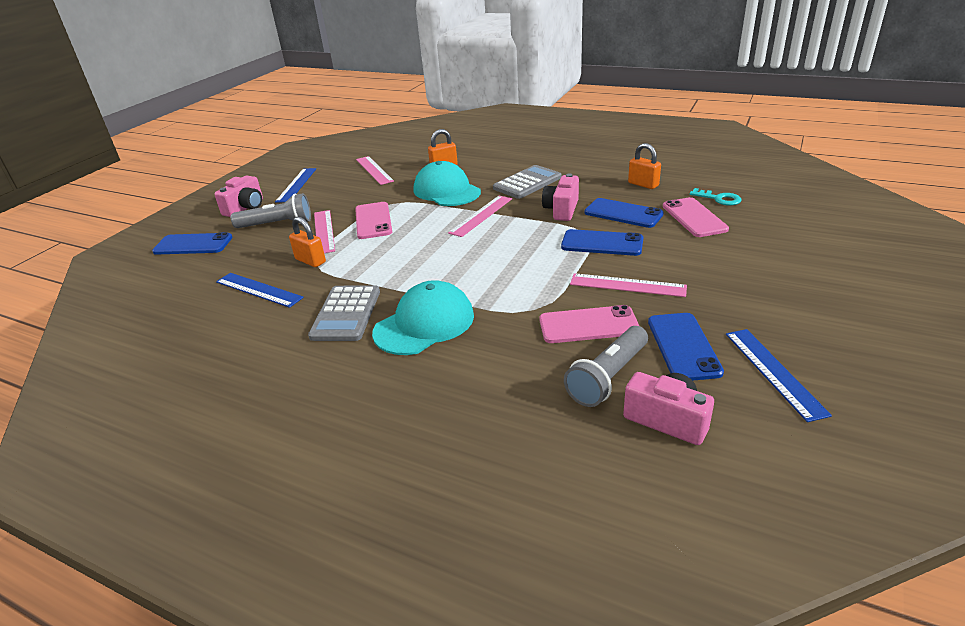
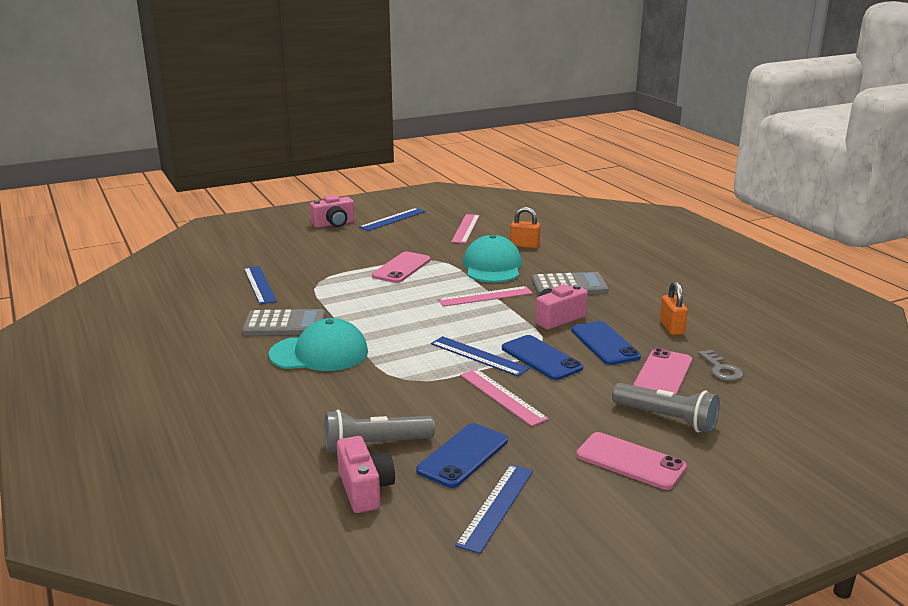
camera: 35 degrees right, 10 degrees down
blue phone [152,232,233,255] -> none
grey flashlight [231,193,311,228] -> grey flashlight moved to [612,383,720,433]
orange padlock [289,217,326,267] -> none
grey calculator [308,285,380,341] -> grey calculator turned 135 degrees counterclockwise [242,309,325,335]
pink ruler [314,210,335,253] -> none
pink phone [539,305,639,343] -> pink phone moved to [576,432,687,490]
turquoise key [690,188,741,206] -> grey key [698,350,743,381]
none -> blue ruler [431,336,530,377]

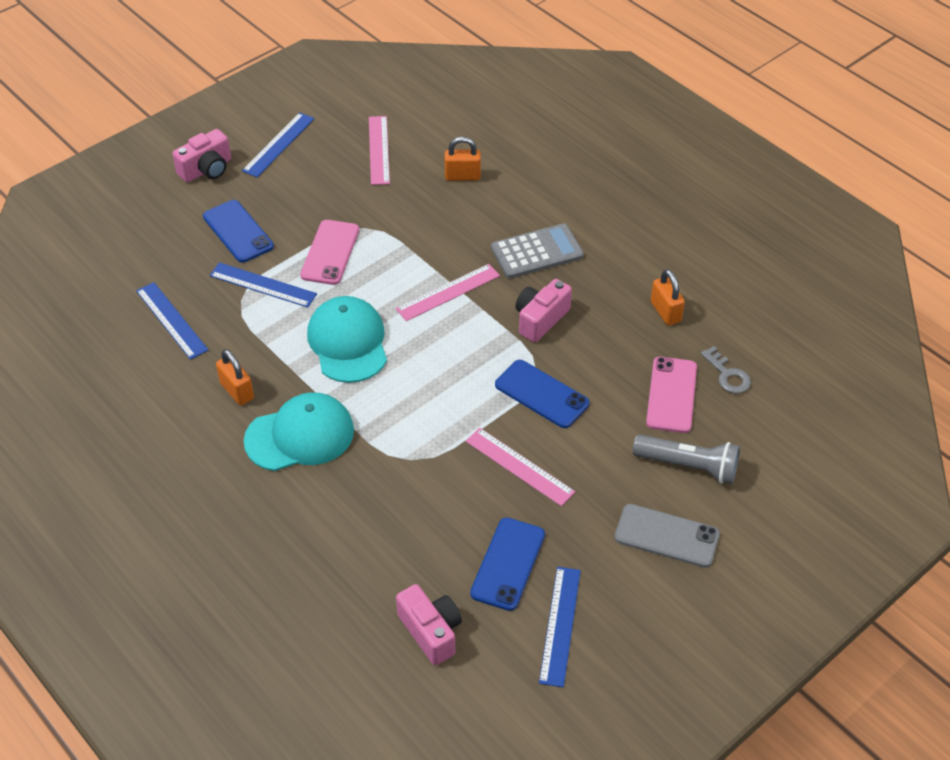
camera: 15 degrees left, 25 degrees up
grey calculator [242,309,325,335] -> orange padlock [216,349,254,405]
grey flashlight [325,410,435,453] -> none
blue ruler [431,336,530,377] -> blue ruler moved to [210,262,317,308]
turquoise cap [463,235,522,283] -> turquoise cap moved to [307,296,387,383]
blue phone [571,321,641,365] -> blue phone moved to [203,200,274,263]
pink phone [576,432,687,490] -> grey phone [615,504,720,568]

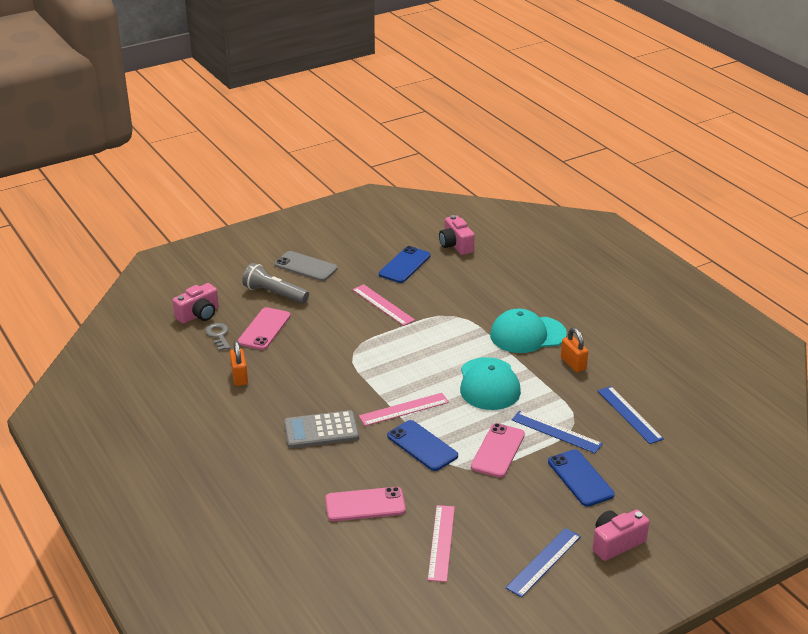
camera: 170 degrees left, 15 degrees down
orange padlock [445,137,481,181] -> pink phone [325,487,406,521]
blue phone [495,360,589,428] -> blue phone moved to [387,420,458,471]
pink camera [515,279,572,343] -> pink camera moved to [172,283,219,324]
blue ruler [539,567,581,687] -> none

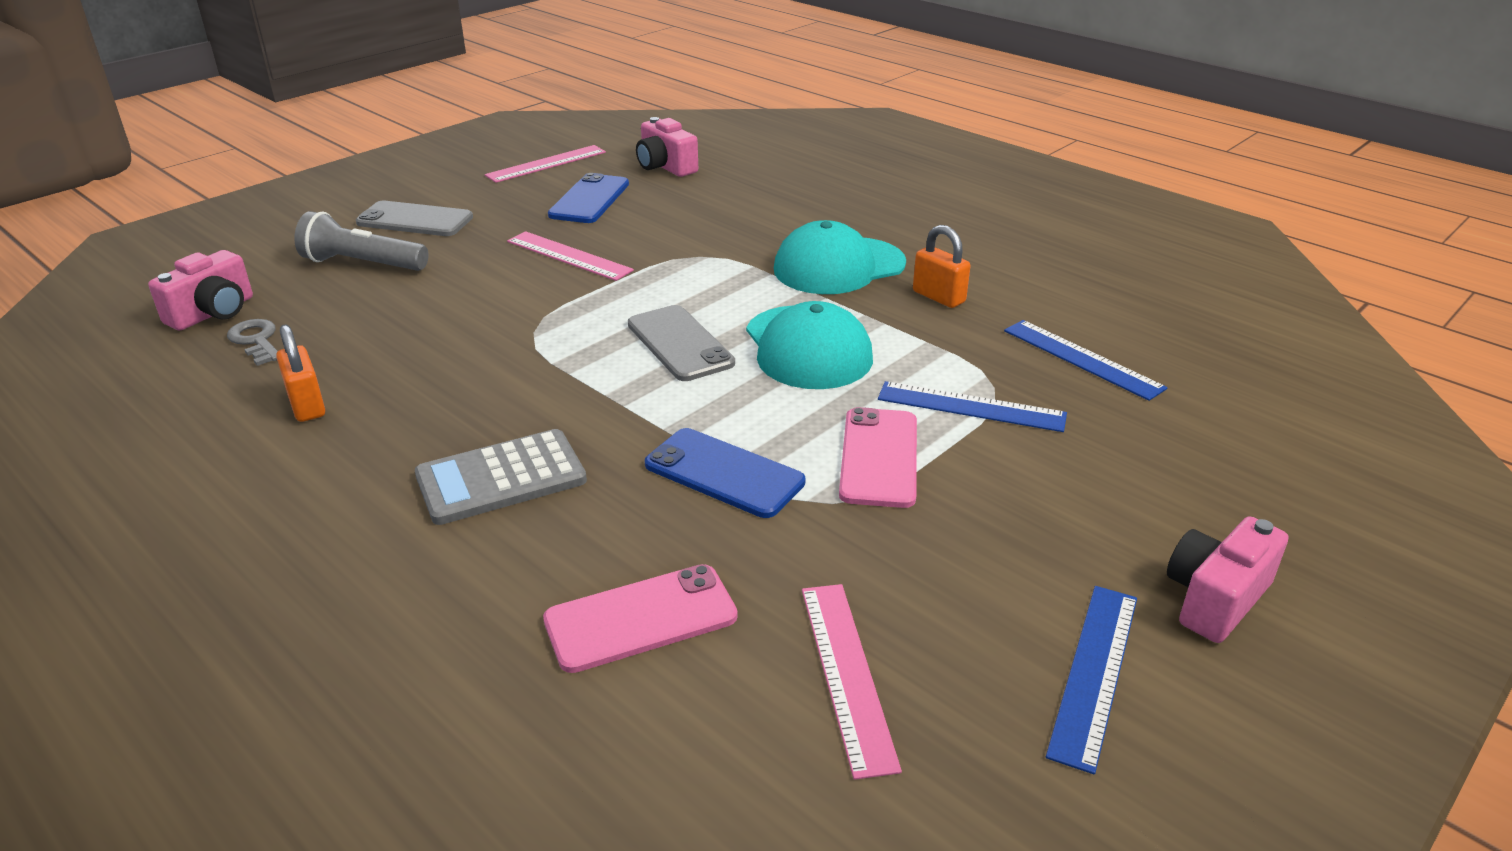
camera: 15 degrees left, 0 degrees up
pink phone [238,307,290,350] -> none
pink ruler [359,393,449,426] -> pink ruler moved to [485,145,606,183]
blue phone [548,449,615,507] -> none
none -> grey phone [628,305,735,381]

